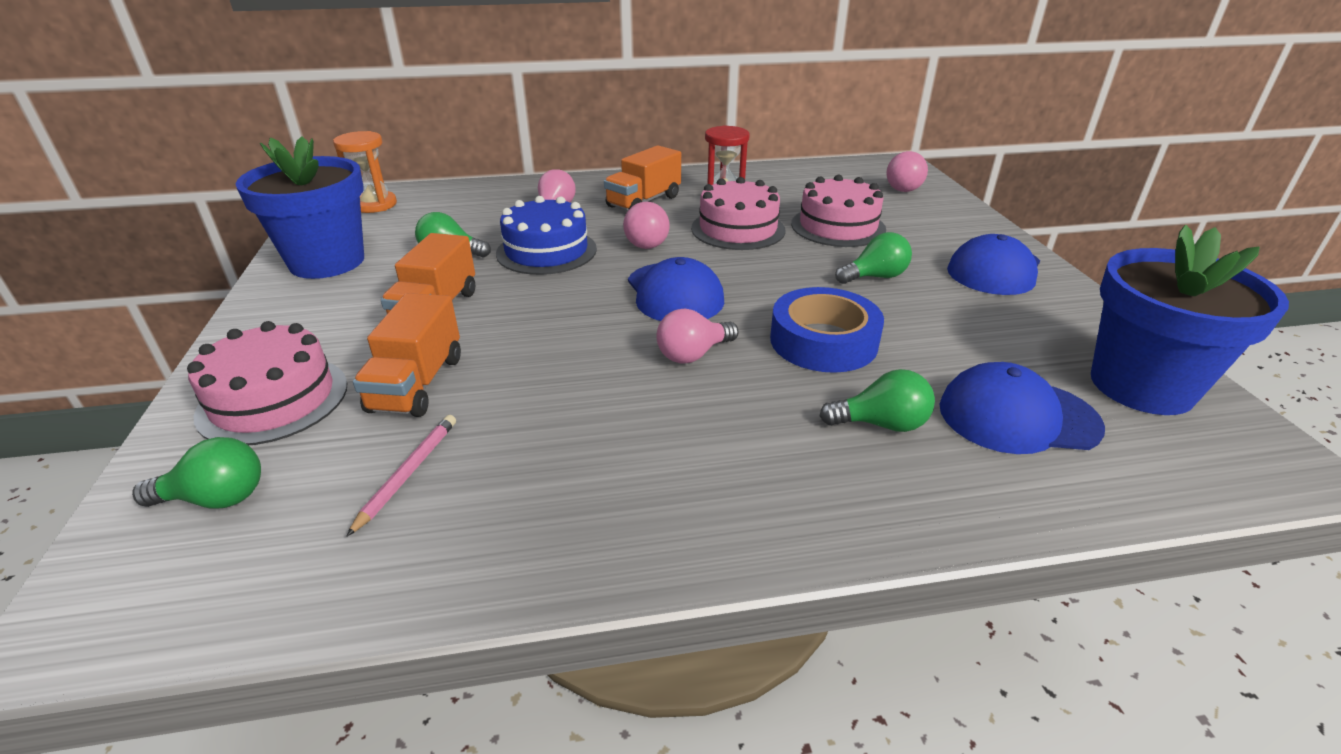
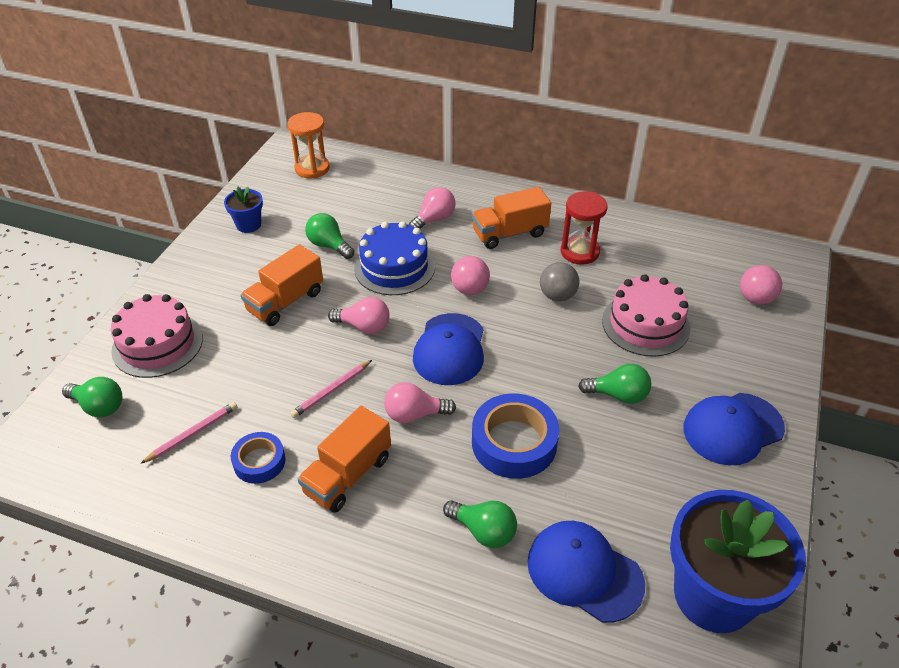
camera: 30 degrees right, 10 degrees up
blue flower pot [236,136,364,279] -> blue flower pot [224,186,263,233], size x0.47
orange truck [353,293,461,417] -> orange truck moved to [298,406,391,513]
pink cake [691,177,785,250] -> grey ball [540,262,579,302]
none -> blue tape [231,432,285,484]
none -> pink pencil [290,360,372,418]
none -> pink light bulb [328,297,390,334]

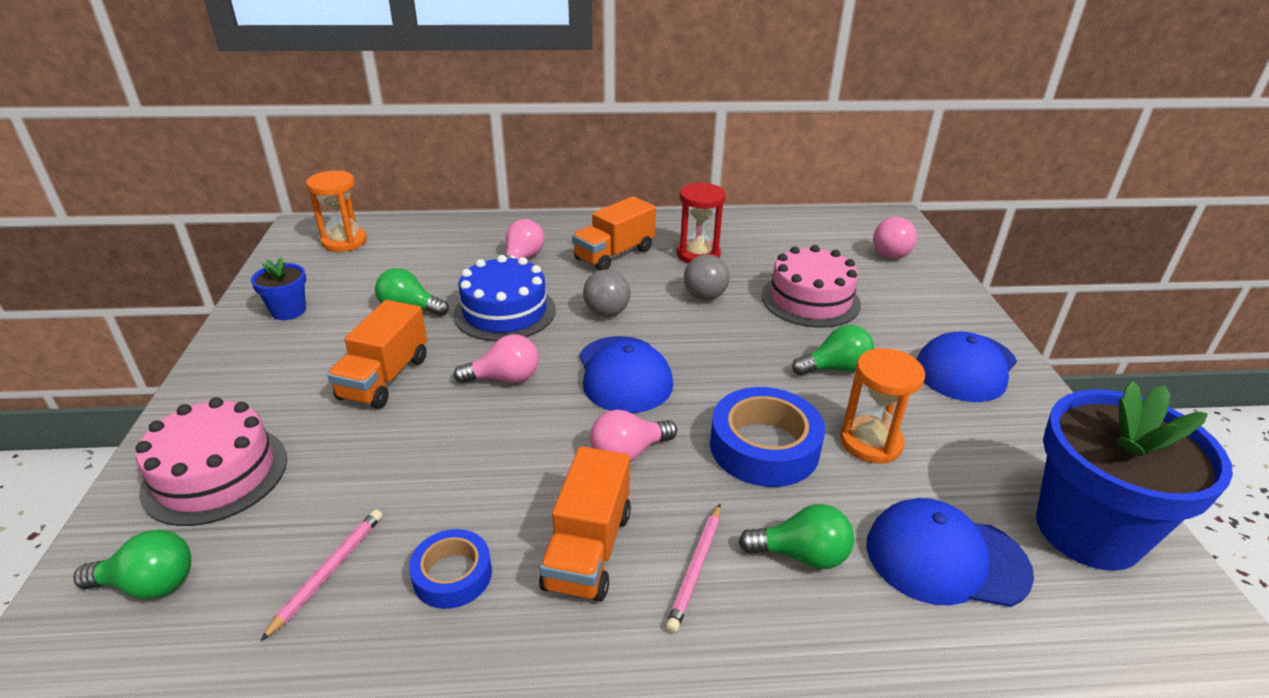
camera: 25 degrees left, 10 degrees down
pink pencil [290,360,372,418] -> pink pencil moved to [666,504,721,633]
pink ball [451,256,490,295] -> grey ball [583,269,630,317]
none -> orange hourglass [840,348,925,464]

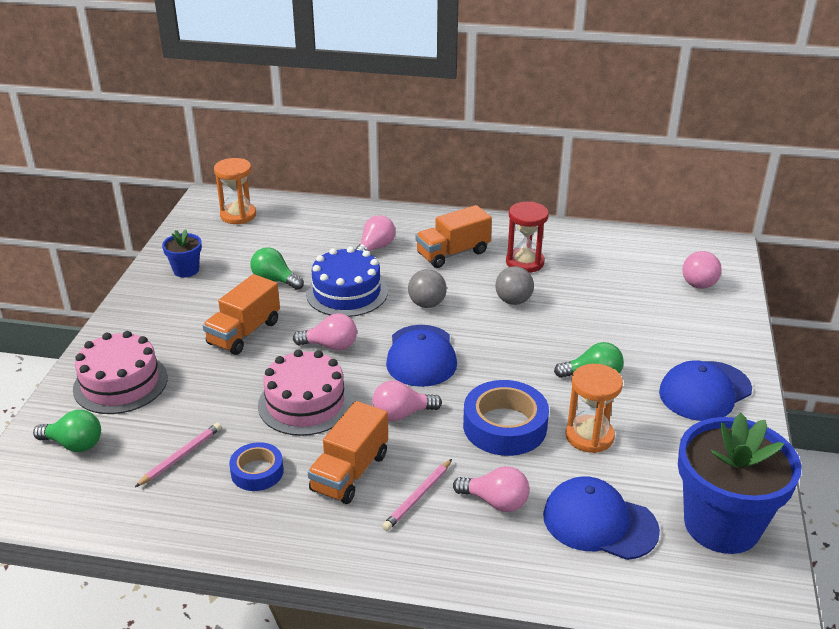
camera: 15 degrees right, 0 degrees up
green light bulb [739,504,854,569] -> pink light bulb [453,466,530,512]
pink cake [762,245,861,328] -> pink cake moved to [258,349,353,436]

